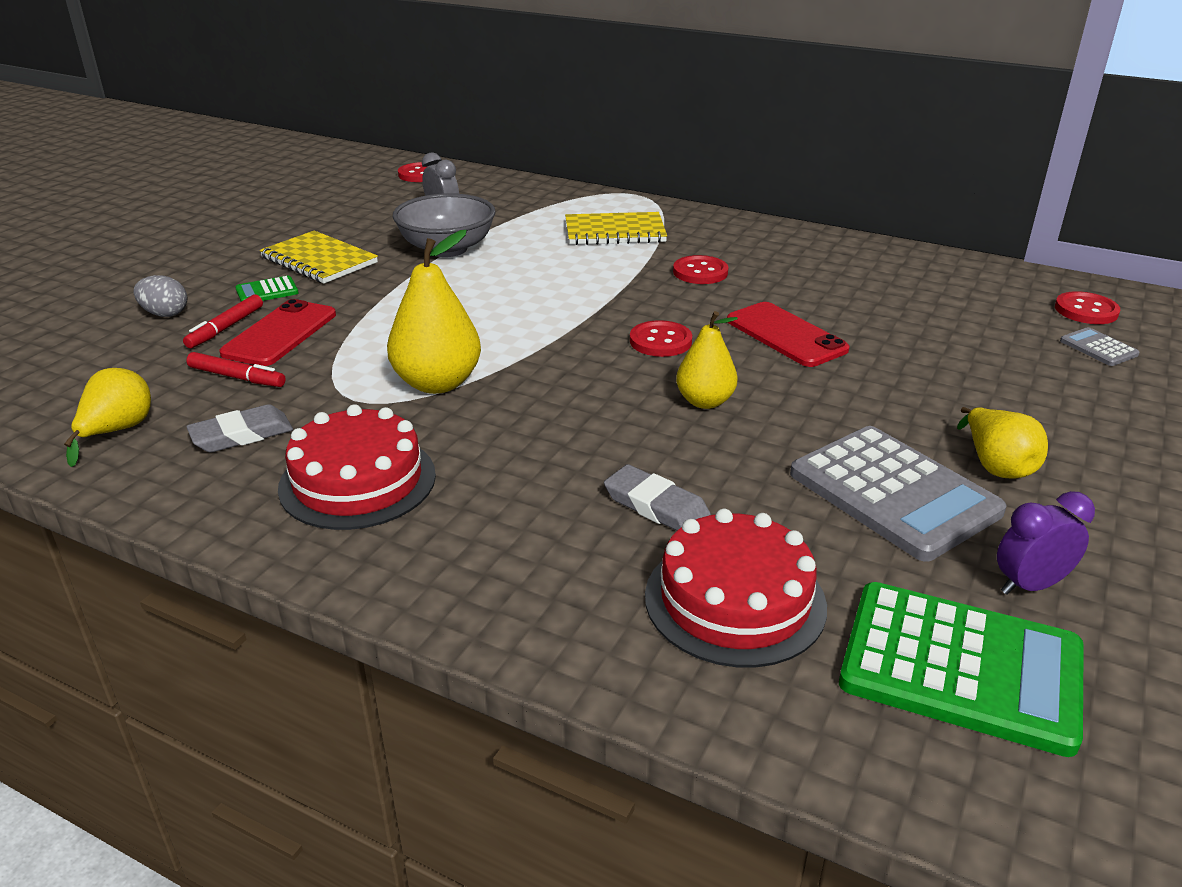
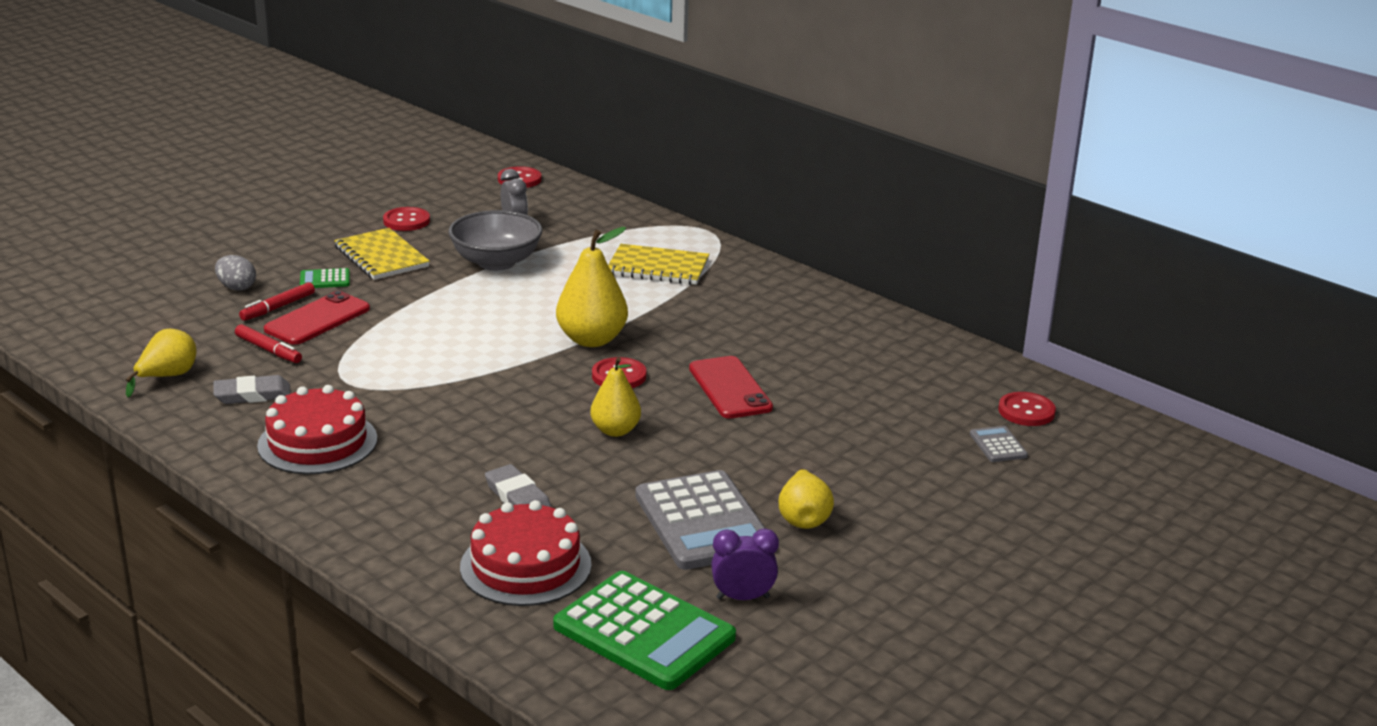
camera: 15 degrees right, 5 degrees down
yellow pear [387,230,481,394] -> yellow pear moved to [556,227,628,347]
red button [673,255,728,284] -> red button moved to [383,207,430,231]

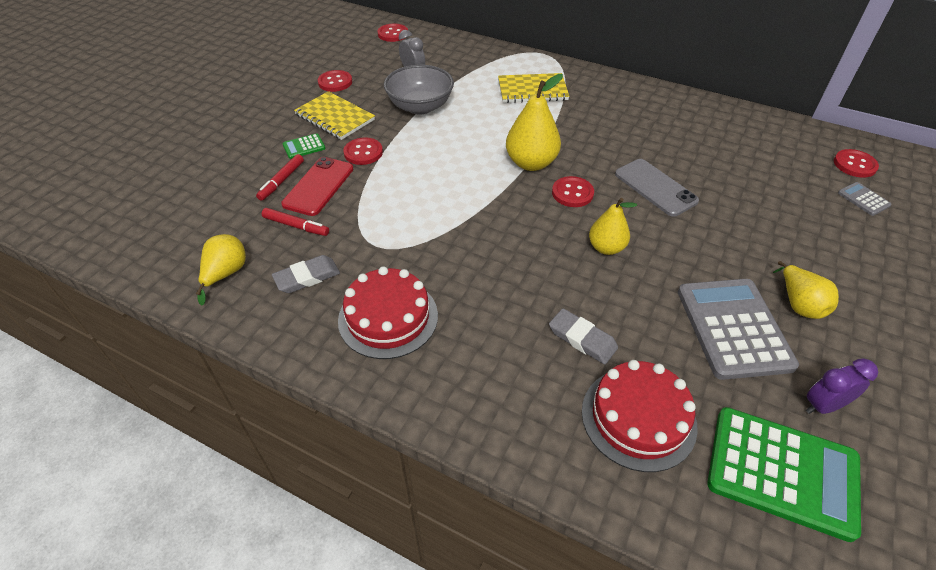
camera: 15 degrees left, 20 degrees up
grey egg [215,255,256,291] -> none
grey calculator [636,470,766,570] -> grey calculator turned 150 degrees counterclockwise [678,279,799,380]
red phone [689,356,773,419] -> grey phone [615,159,699,217]
none -> red button [343,137,383,165]

